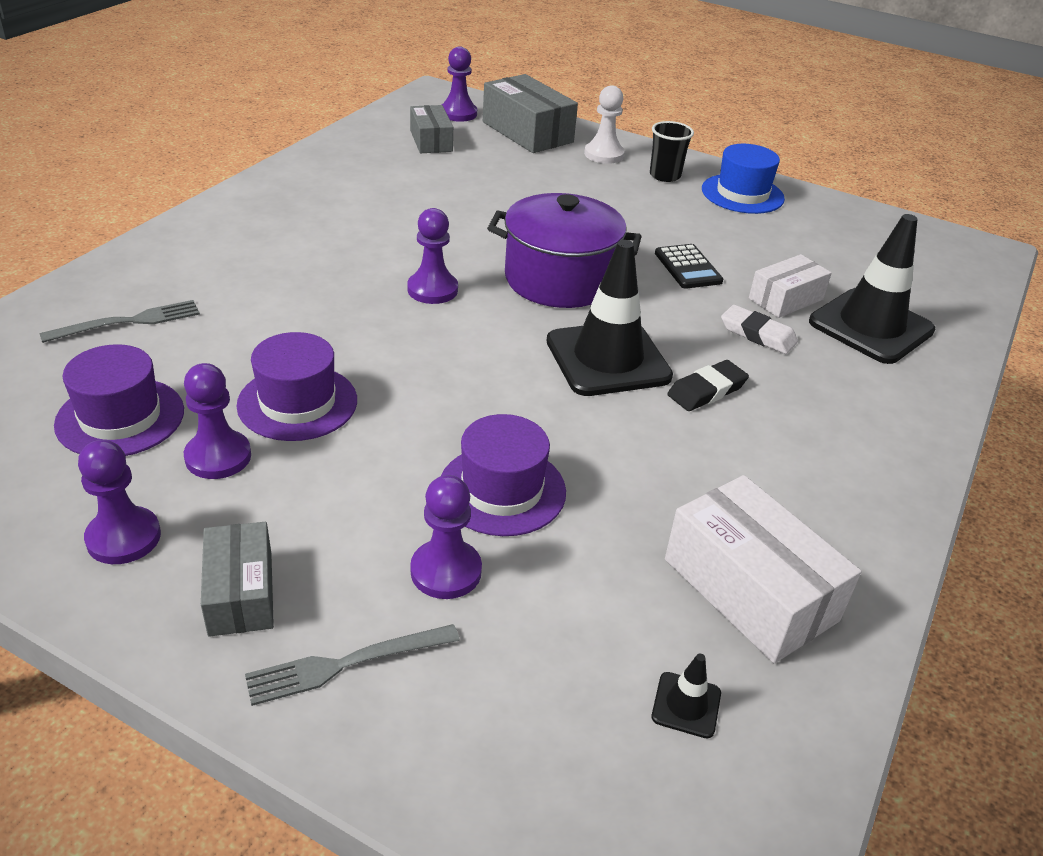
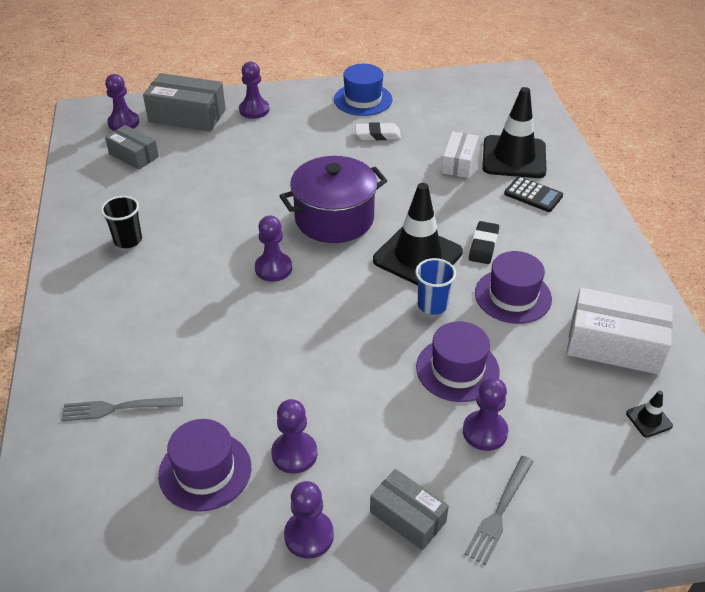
camera: 35 degrees left, 5 degrees up
grey fork [40,300,200,343] -> grey fork turned 120 degrees counterclockwise [61,397,183,421]
purple hat [236,332,357,441] -> purple hat moved to [475,251,552,324]
white pawn [584,85,625,164] -> purple pawn [239,62,270,119]
black cup [650,121,694,182] -> black cup moved to [101,196,142,248]
black calculator [655,244,723,289] -> black calculator moved to [504,176,563,212]
white eraser [721,305,798,354] -> white eraser moved to [355,122,401,140]
none -> blue cup [415,258,456,315]

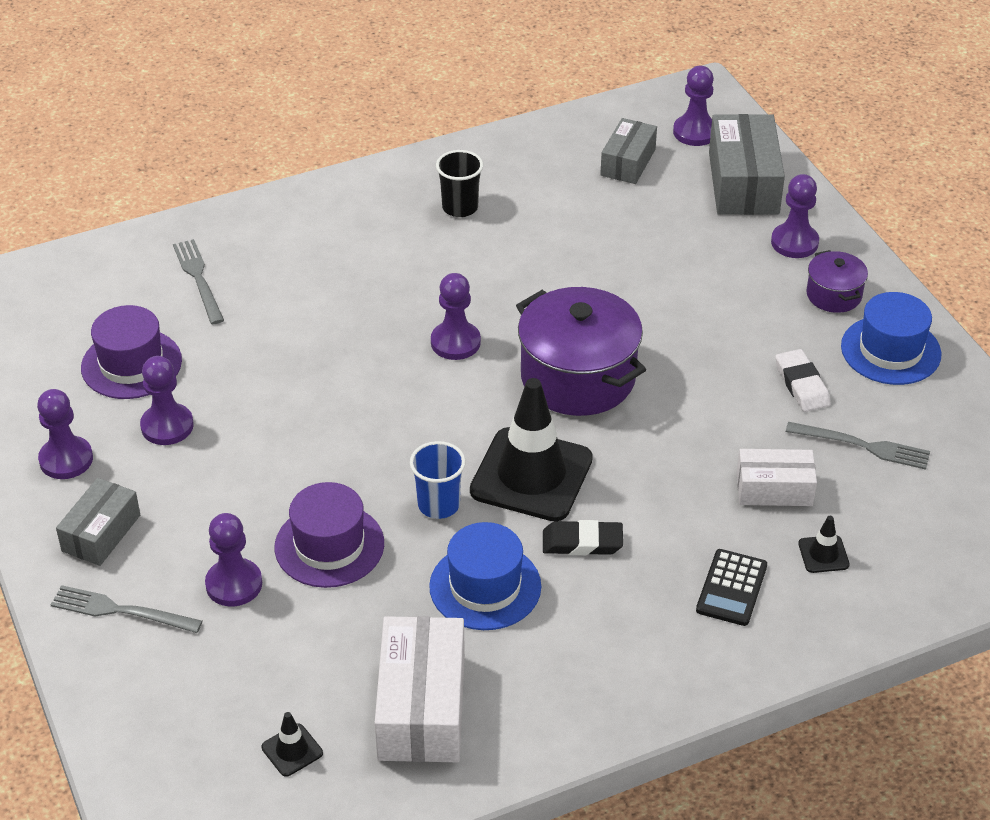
camera: 75 degrees right, 0 degrees up
purple hat [475,251,552,324] -> blue hat [429,522,541,630]
black traffic cone [482,87,546,178] -> black traffic cone [798,516,850,573], size x0.41
none -> grey fork [786,422,930,470]
none -> purple pot [806,250,868,313]

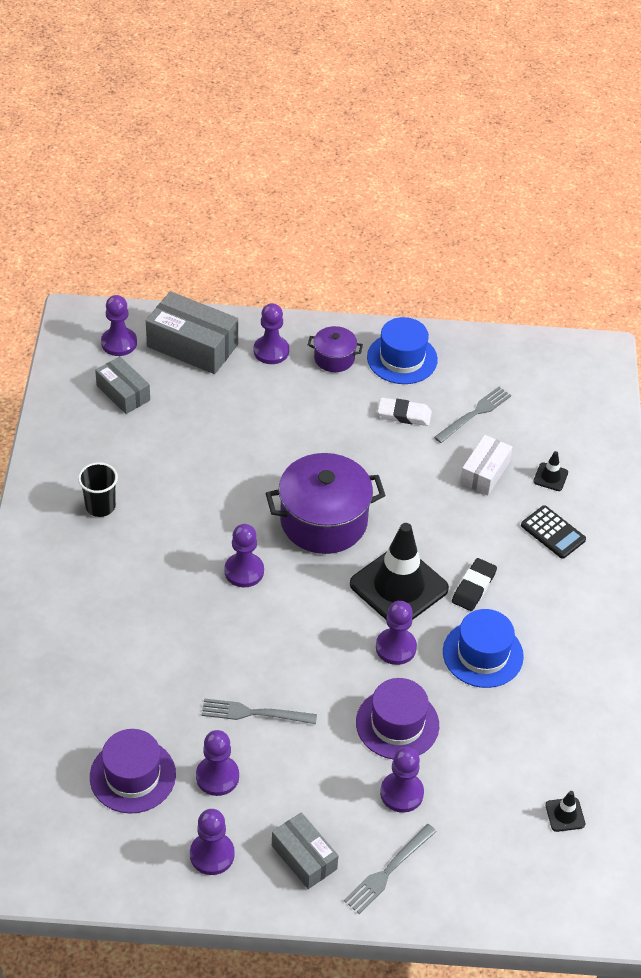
camera: 65 degrees left, 5 degrees up
grey fork [173,239,224,324] -> grey fork moved to [202,698,317,724]
white box [375,616,465,762] -> none
blue cup [410,441,466,519] -> purple pawn [376,601,417,665]

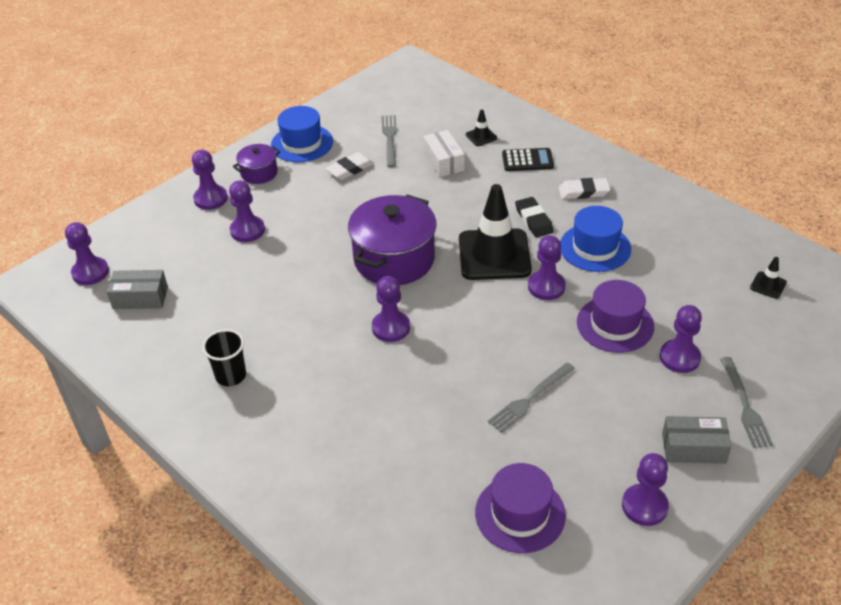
camera: 45 degrees left, 5 degrees down
grey box [146,291,238,374] -> none
purple pawn [196,730,239,796] -> purple pawn moved to [229,181,265,242]
none -> white eraser [559,178,610,199]

